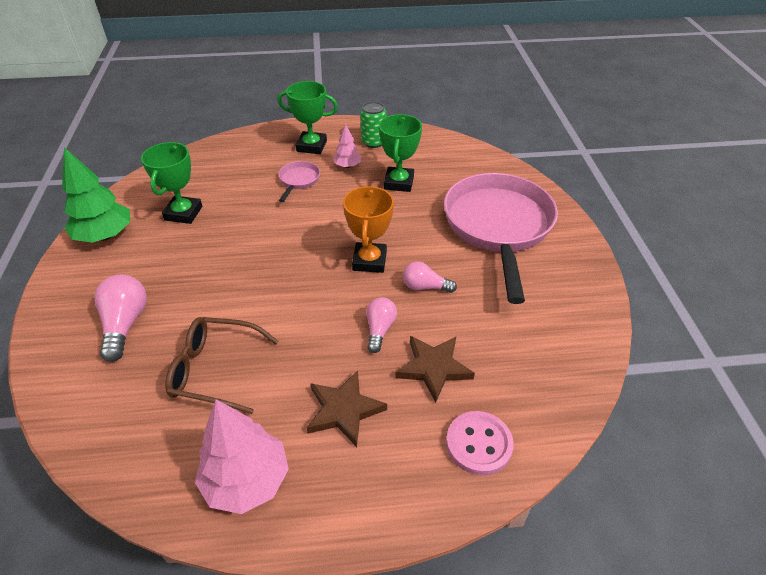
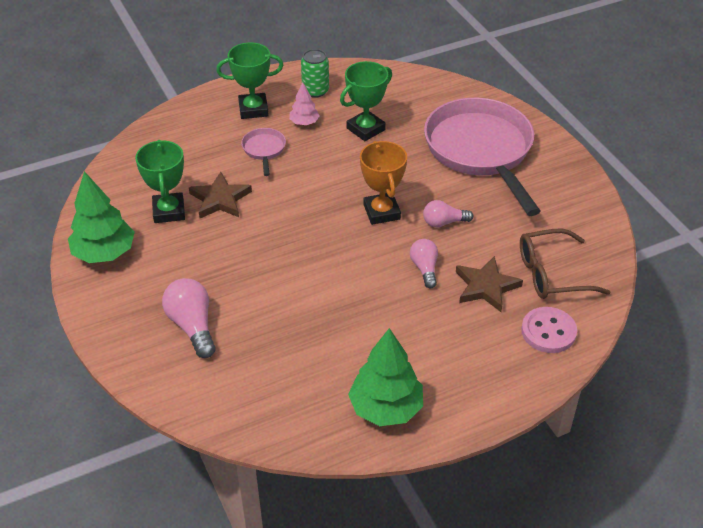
camera: 20 degrees left, 0 degrees up
brown glasses [165,317,279,414] -> brown glasses moved to [520,229,610,299]
pink tree [195,399,289,514] -> green tree [348,328,423,426]
brown star [307,370,387,447] -> brown star moved to [189,172,252,218]
green trophy [379,114,422,192] -> green trophy turned 60 degrees clockwise [340,61,392,141]

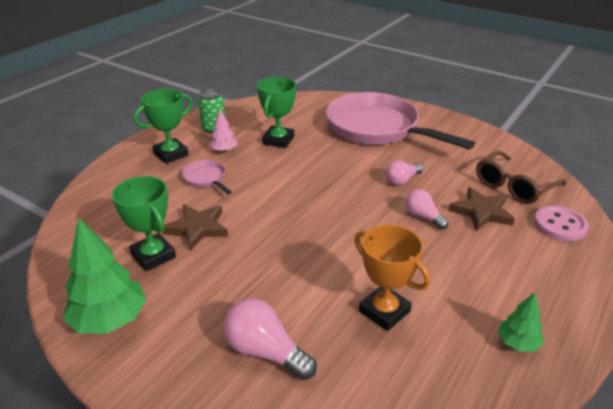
camera: 30 degrees left, 10 degrees down
green tree [348,328,423,426] -> green tree [498,292,544,352], size x0.53
orange trophy [360,141,407,225] -> orange trophy moved to [354,225,430,331]

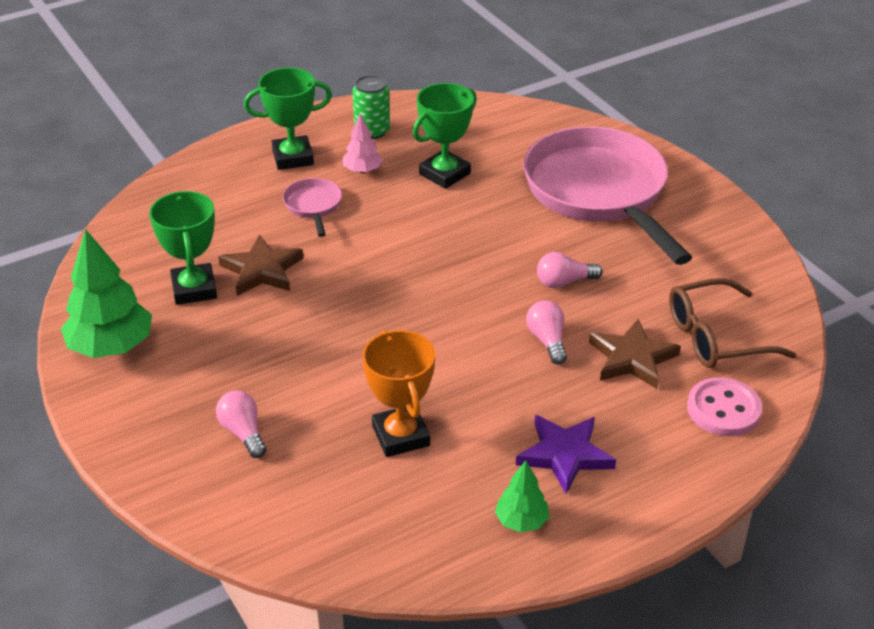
camera: 25 degrees right, 5 degrees up
pink light bulb [224,299,317,380] -> pink light bulb [216,391,266,458], size x0.64
none -> purple star [516,415,616,494]

